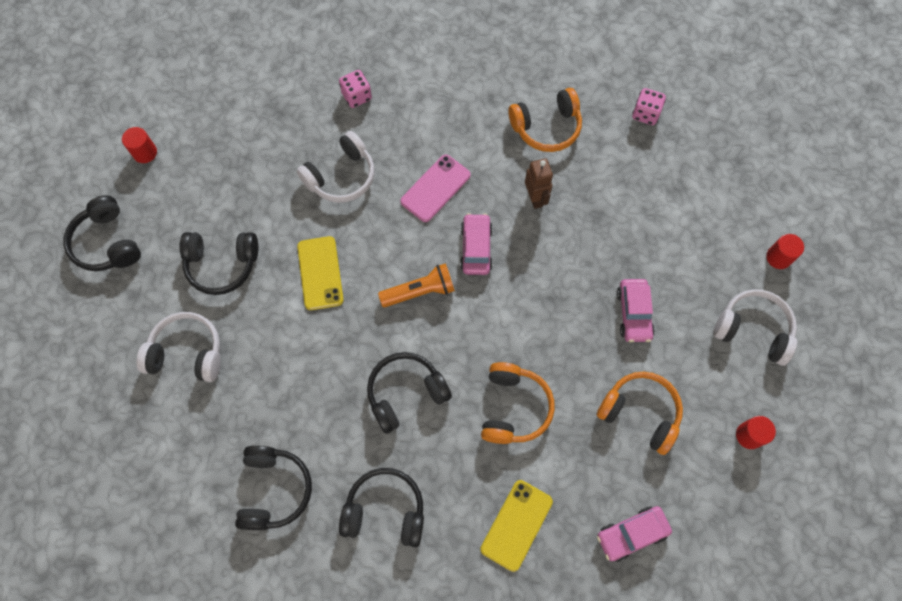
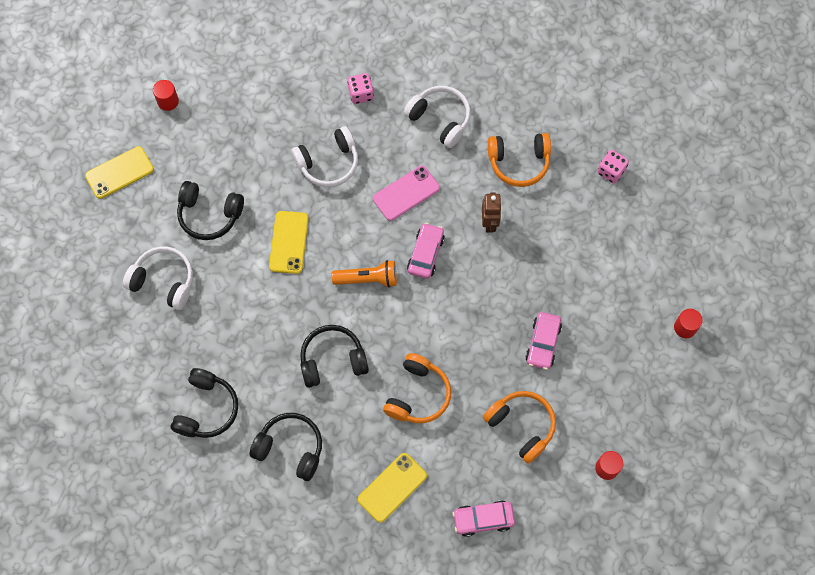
camera: 15 degrees right, 0 degrees up
black headphones [63,195,141,271] -> yellow phone [85,146,154,199]
white headphones [713,289,797,366] -> white headphones moved to [404,86,471,148]

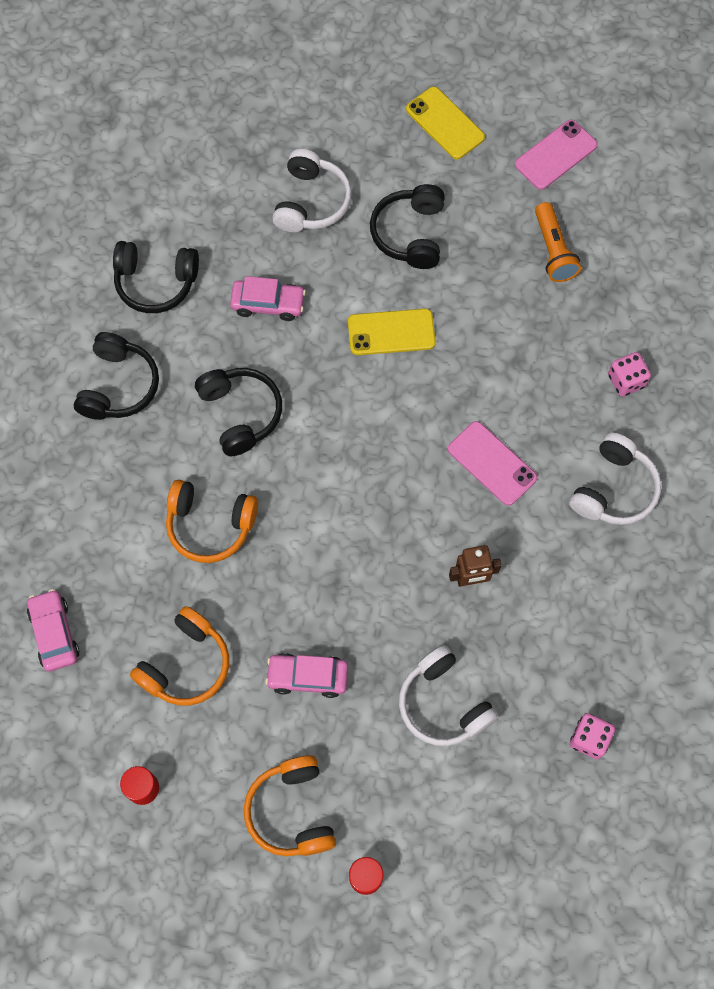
camera: 80 degrees right, 0 degrees up
red cylinder [153,80,179,111] -> pink phone [515,120,597,190]
white headphones [291,126,358,187] -> white headphones moved to [399,645,499,746]
orange flashlight [331,260,397,287] -> orange flashlight moved to [535,202,581,282]
yellow phone [358,453,427,523] -> none
pink car [407,223,445,279] -> pink car moved to [230,276,306,321]
orange headphones [488,133,551,187] -> orange headphones moved to [244,755,336,856]

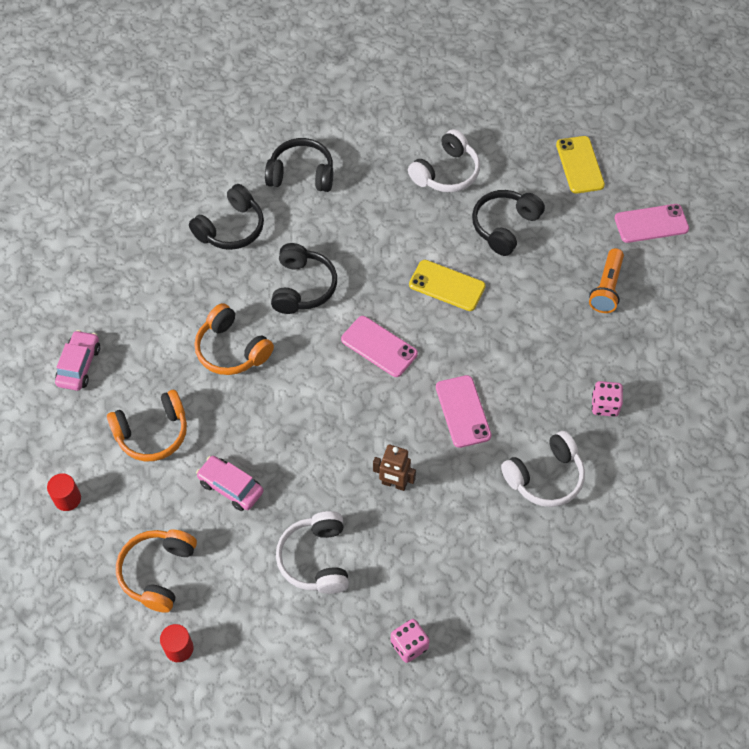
camera: 30 degrees right, 10 degrees down
black headphones [113,241,199,313] -> black headphones turned 150 degrees clockwise [265,138,333,192]
pink car [230,276,306,321] -> none
none -> pink phone [341,316,418,377]

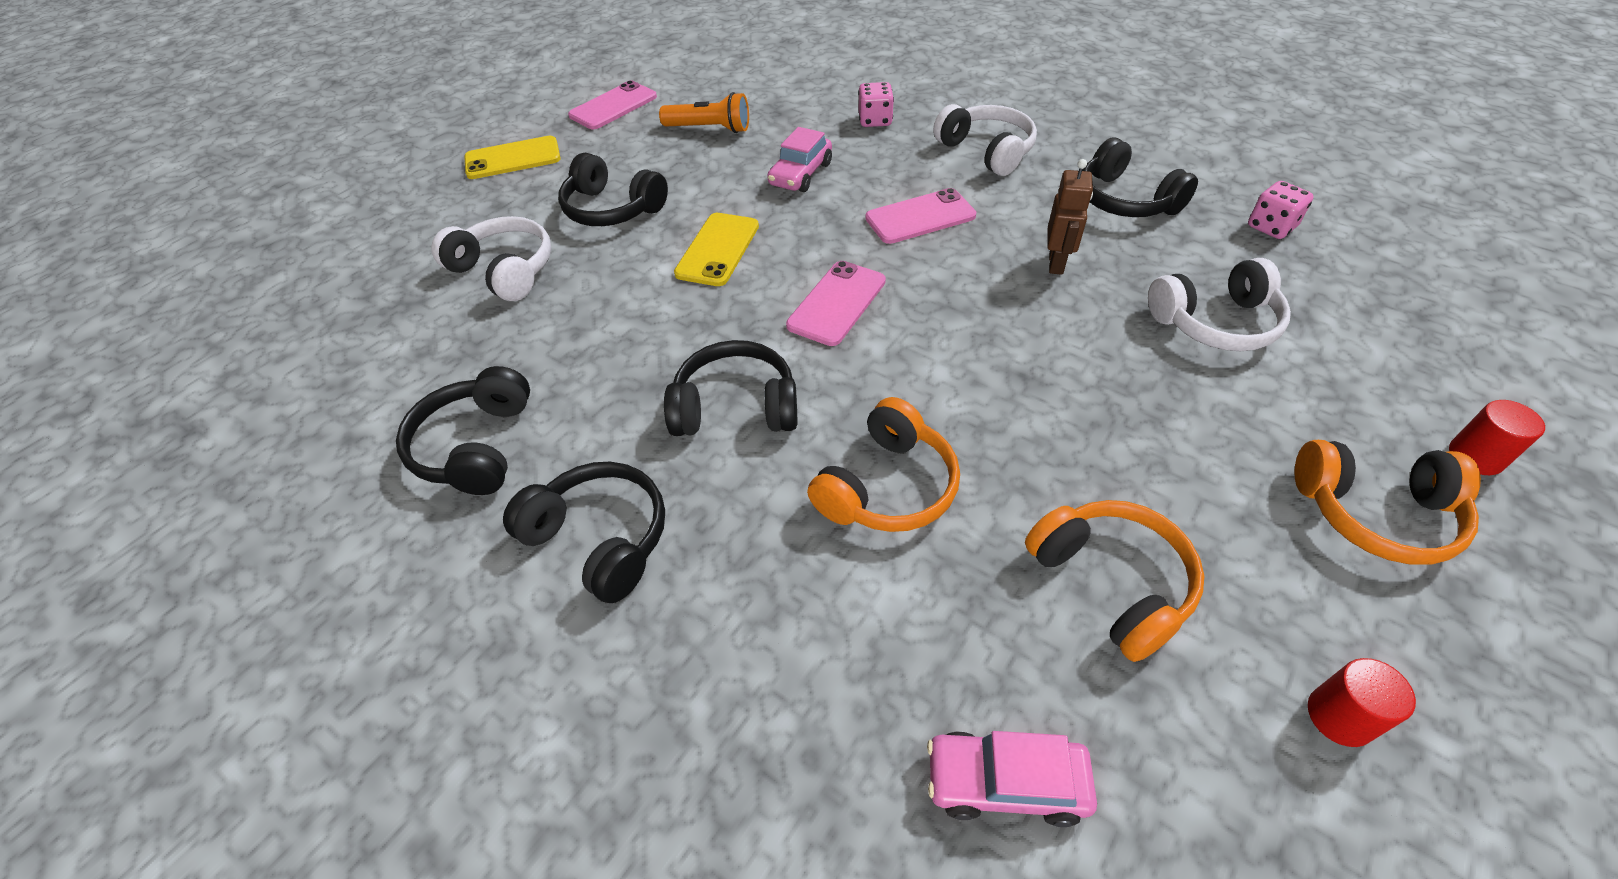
camera: 95 degrees left, 10 degrees down
pink car [196,456,264,511] -> pink car moved to [767,127,832,192]
pink phone [615,204,689,243] -> pink phone turned 60 degrees clockwise [568,80,657,129]
none -> black headphones [1082,138,1198,217]

